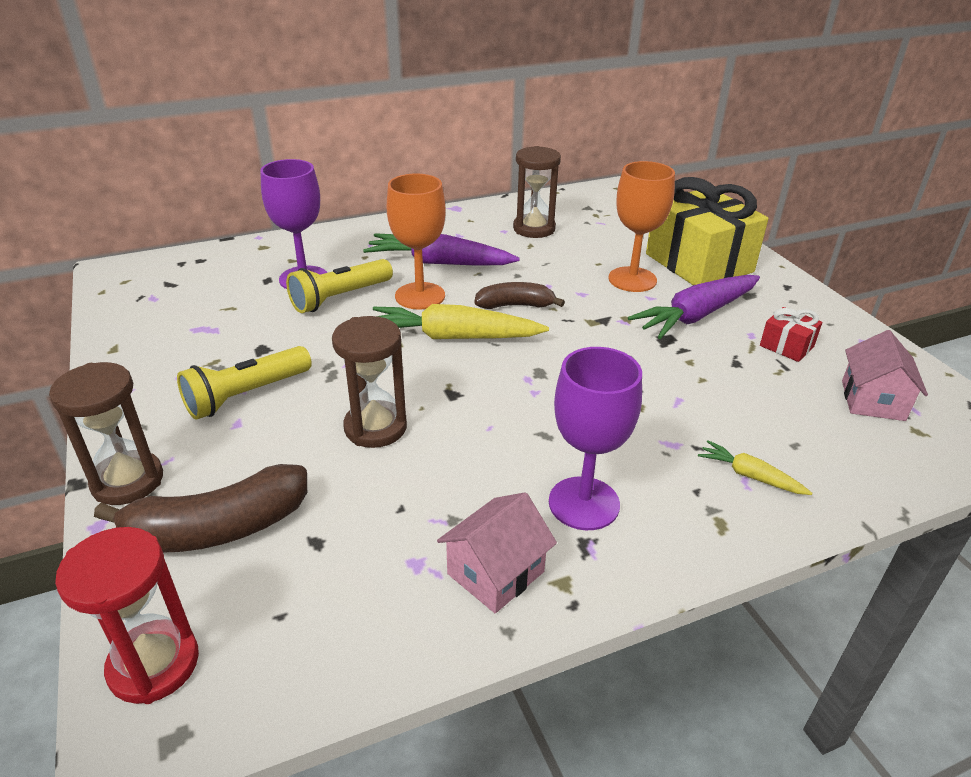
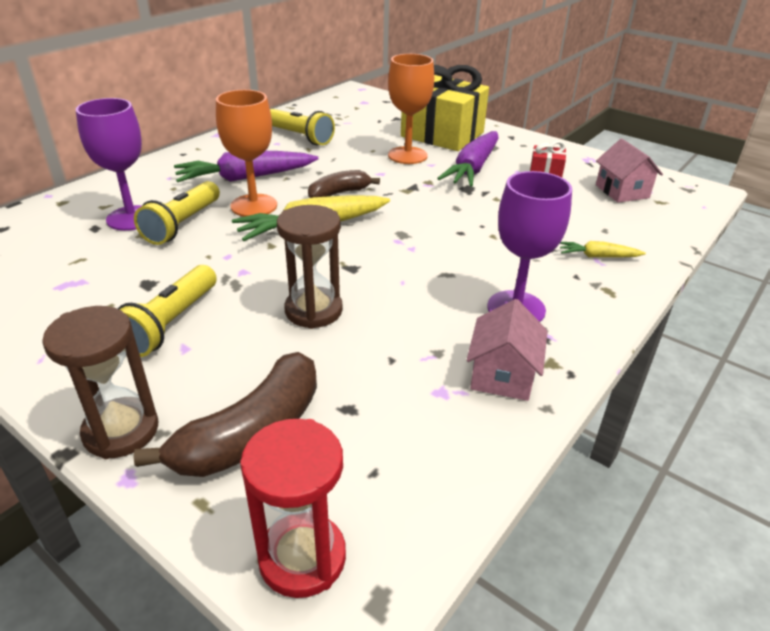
camera: 30 degrees left, 0 degrees up
brown hourglass [513,146,561,238] -> yellow flashlight [270,109,335,145]

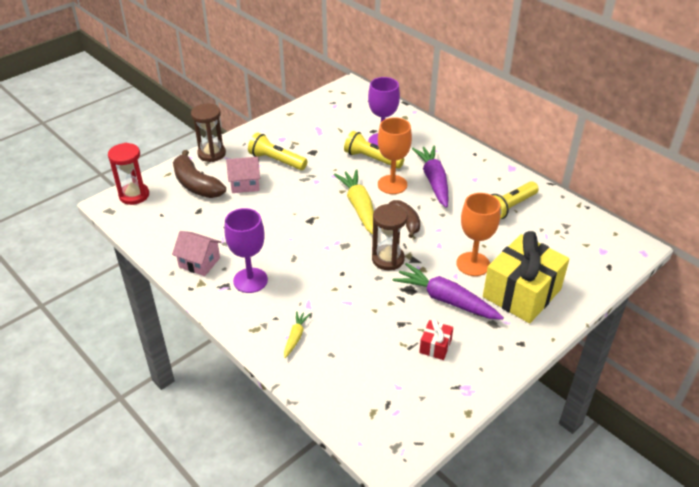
camera: 100 degrees right, 5 degrees up
brown hourglass [277,205,343,329] -> brown hourglass moved to [372,204,407,270]
pink house [596,139,663,203] -> pink house moved to [226,157,260,193]

